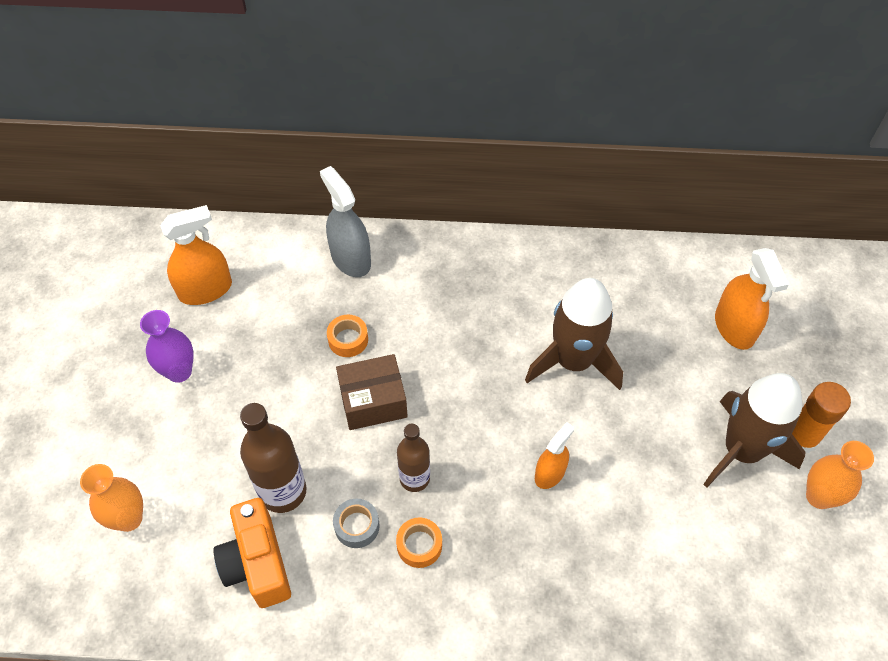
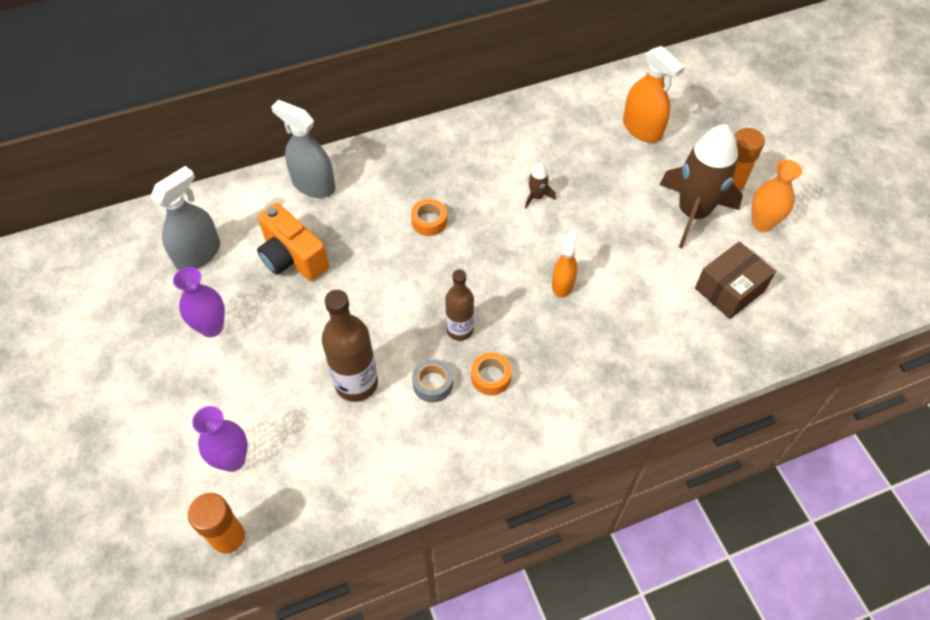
camera: 25 degrees left, 0 degrees up
orange vase [80,464,143,532] -> purple vase [192,406,248,472]
orange spray bottle [160,205,232,305] -> grey spray bottle [150,166,220,270]
orange camera [213,498,291,608] -> orange camera moved to [257,203,329,281]
orange tape [327,315,368,357] -> orange tape moved to [411,199,447,236]
brown box [336,354,408,430] -> brown box moved to [695,241,776,319]
brown rocket [525,278,623,390] -> brown rocket [525,163,556,208], size x0.41
none -> orange glue stick [188,493,249,558]

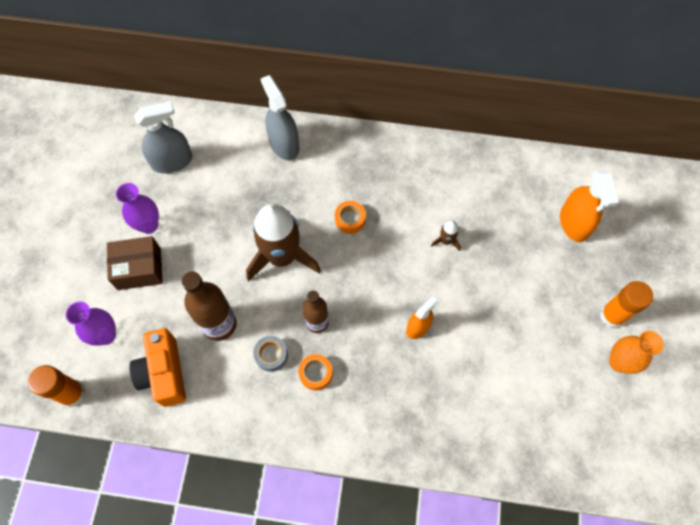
camera: 30 degrees right, 10 degrees up
orange camera [257,203,329,281] -> orange camera moved to [129,328,186,407]
brown rocket [659,124,743,248] -> brown rocket moved to [246,204,321,281]
brown box [695,241,776,319] -> brown box moved to [107,236,163,290]

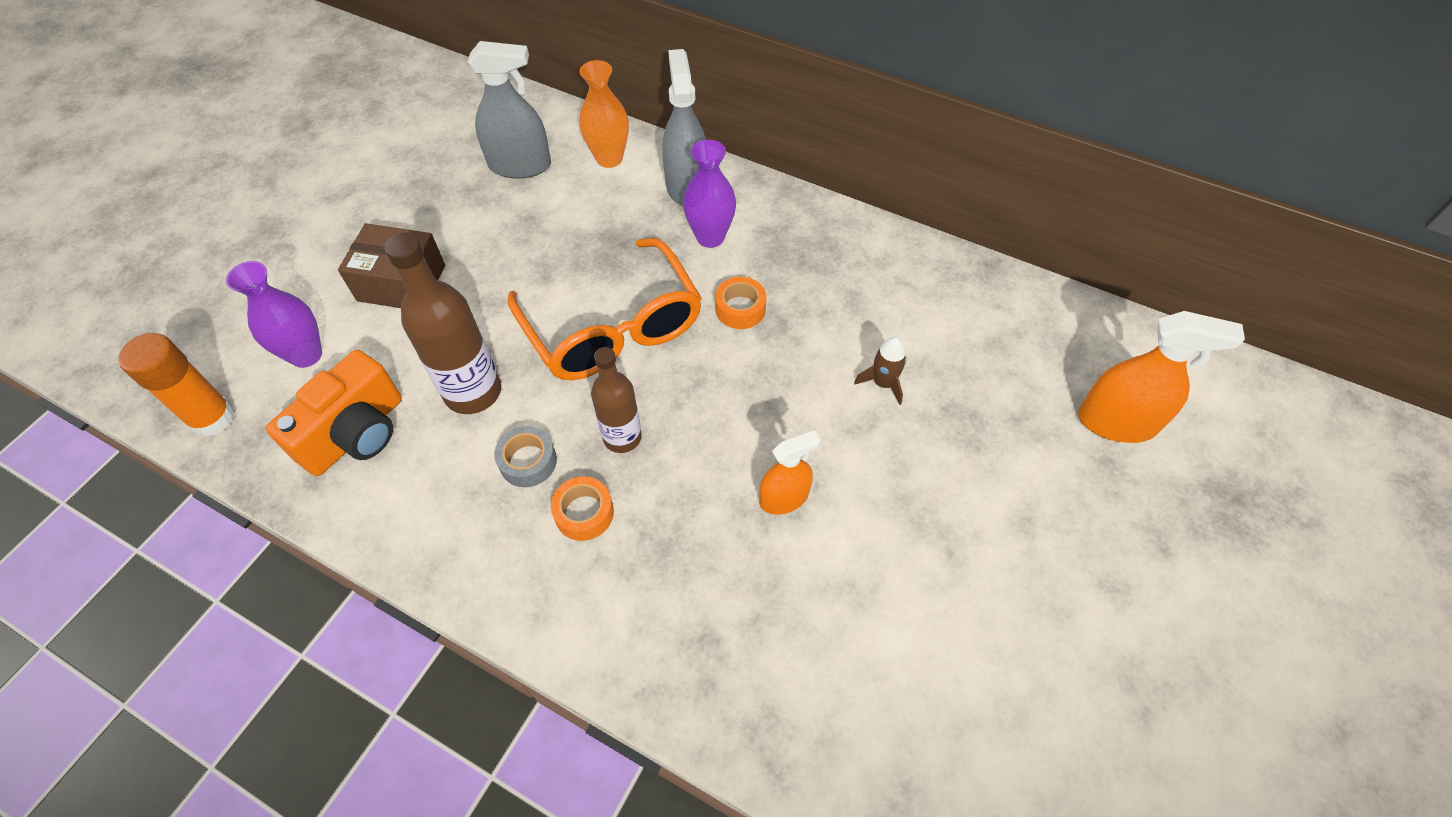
camera: 20 degrees right, 10 degrees down
purple vase [116,183,159,234] -> purple vase moved to [683,140,736,248]
orange camera [129,328,186,407] -> orange camera turned 150 degrees counterclockwise [266,350,402,476]
brown rocket [246,204,321,281] -> orange glasses [507,238,702,380]
orange spray bottle [560,170,619,242] -> orange spray bottle turned 90 degrees counterclockwise [1078,311,1245,443]
orange glue stick [600,281,653,328] -> none
orange vase [609,331,663,374] -> orange vase moved to [579,60,629,168]

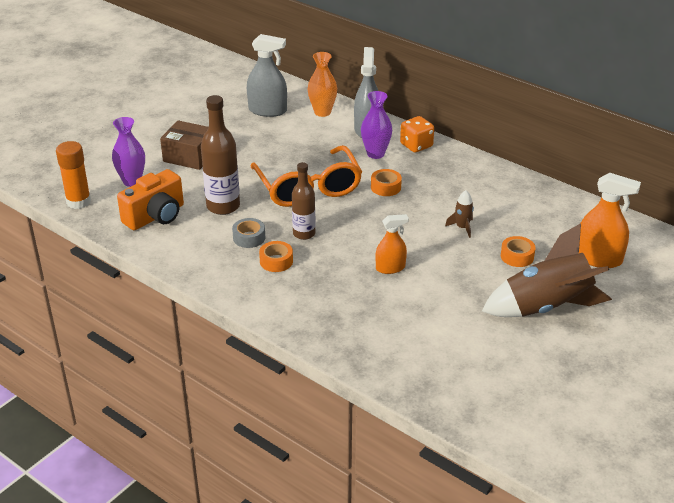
camera: 10 degrees right, 20 degrees down
none -> orange dice [400,116,434,153]
none -> brown rocket [482,223,612,317]
none -> orange tape [501,236,535,267]

